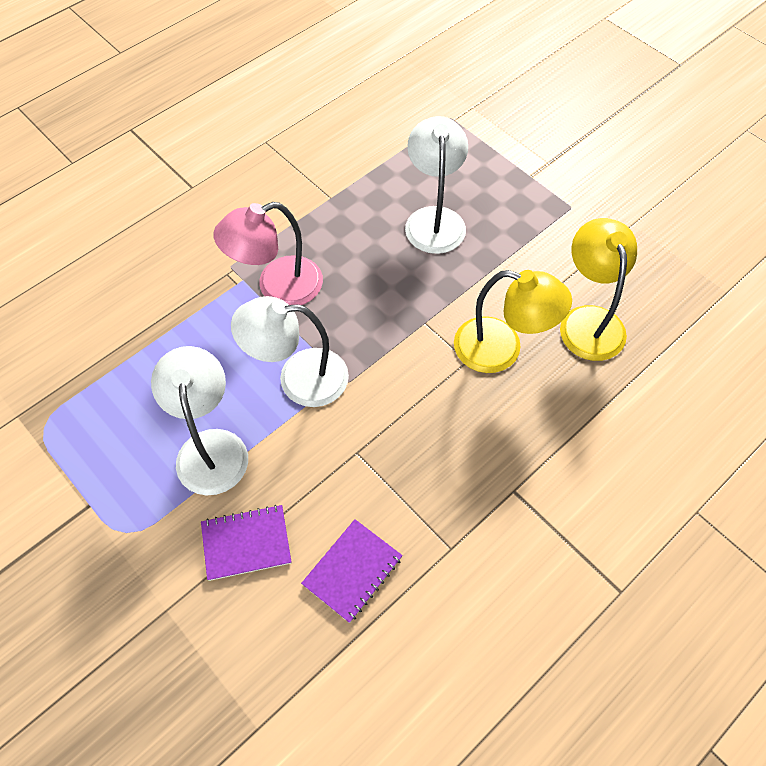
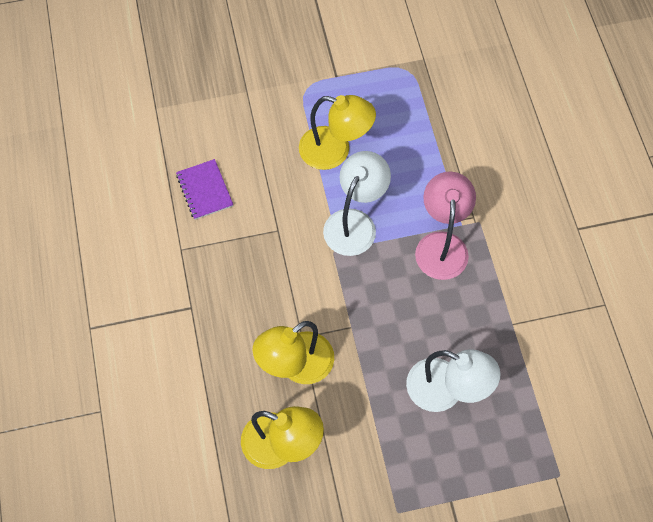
camera: 120 degrees right, 5 degrees up
white lamp [151,346,248,495] -> yellow lamp [299,95,376,170]
purple notebook [201,505,291,581] -> none

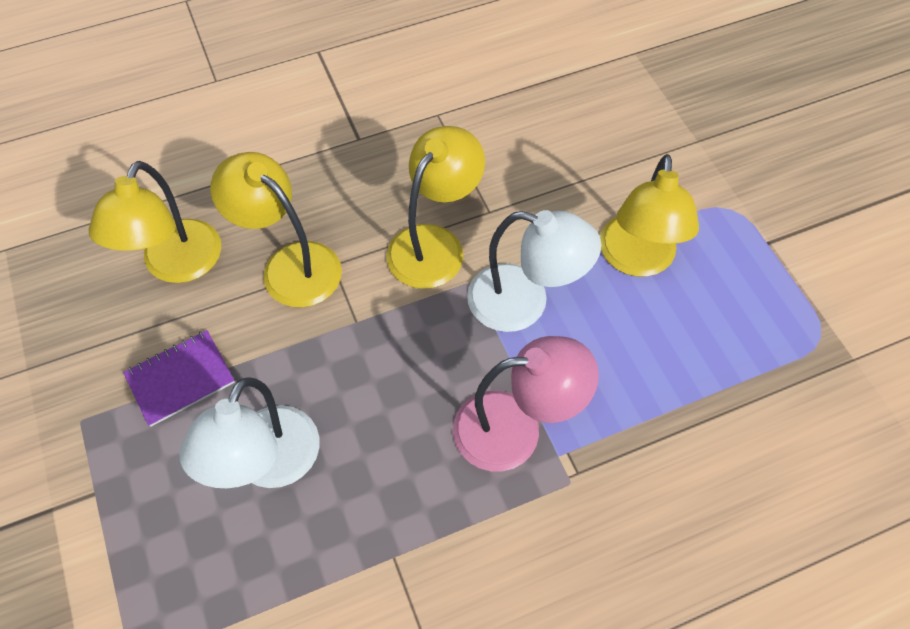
camera: 80 degrees right, 5 degrees down
purple notebook [176,159,233,220] -> purple notebook moved to [123,330,235,427]
none -> yellow lamp [386,126,485,289]

